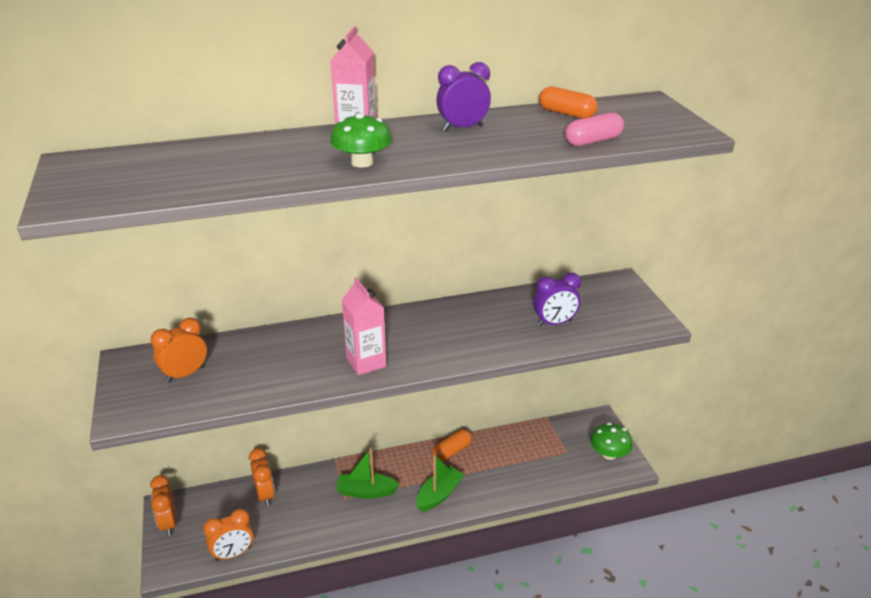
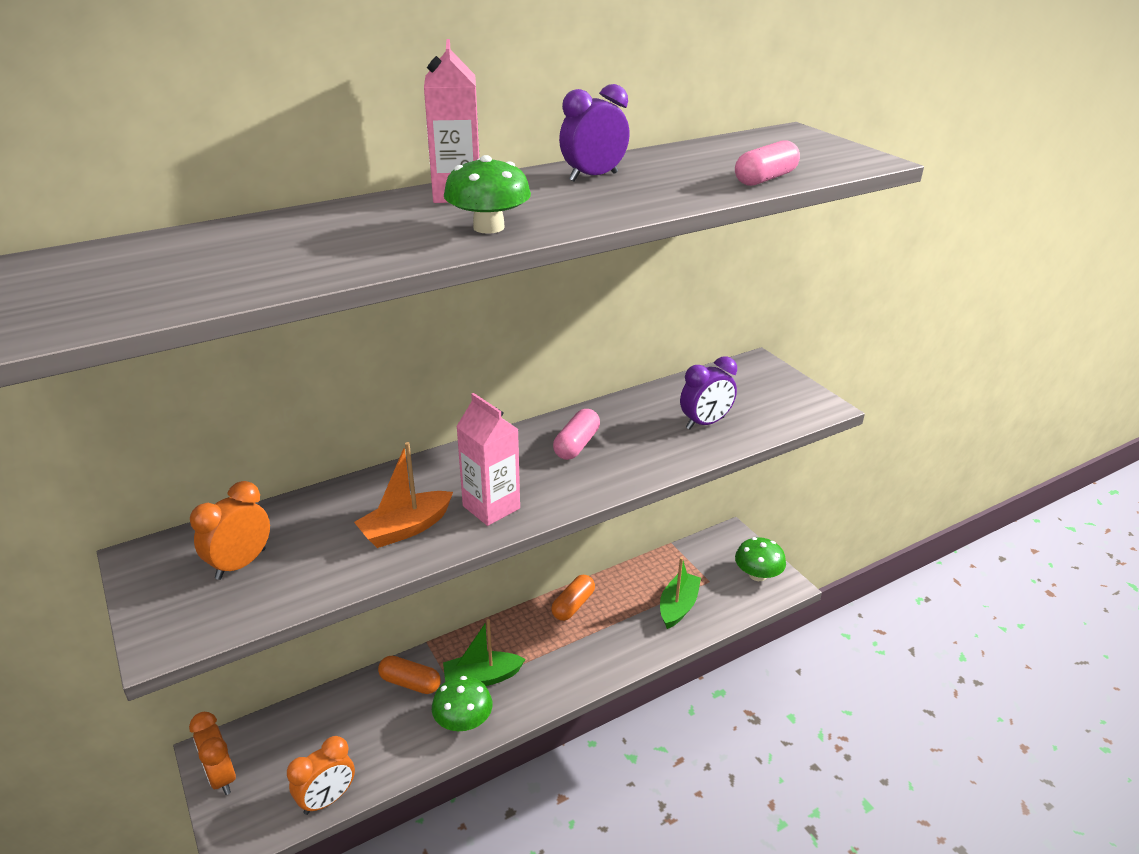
camera: 15 degrees left, 0 degrees up
orange clock [249,448,275,507] -> none
green boat [416,455,464,512] -> green boat moved to [660,557,701,629]
orange capsule [539,87,597,119] -> orange capsule moved to [378,656,441,694]
none -> orange boat [354,442,453,548]
none -> green mushroom [432,676,493,731]
none -> pink capsule [553,409,600,460]

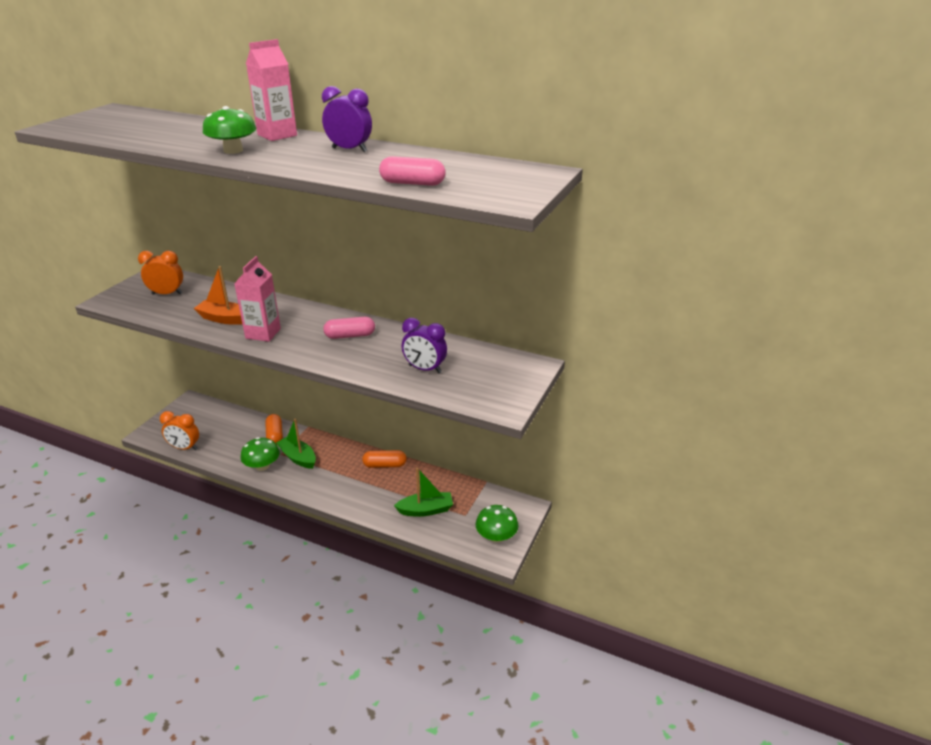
camera: 55 degrees right, 0 degrees up
orange clock [189,712,236,795] -> none

